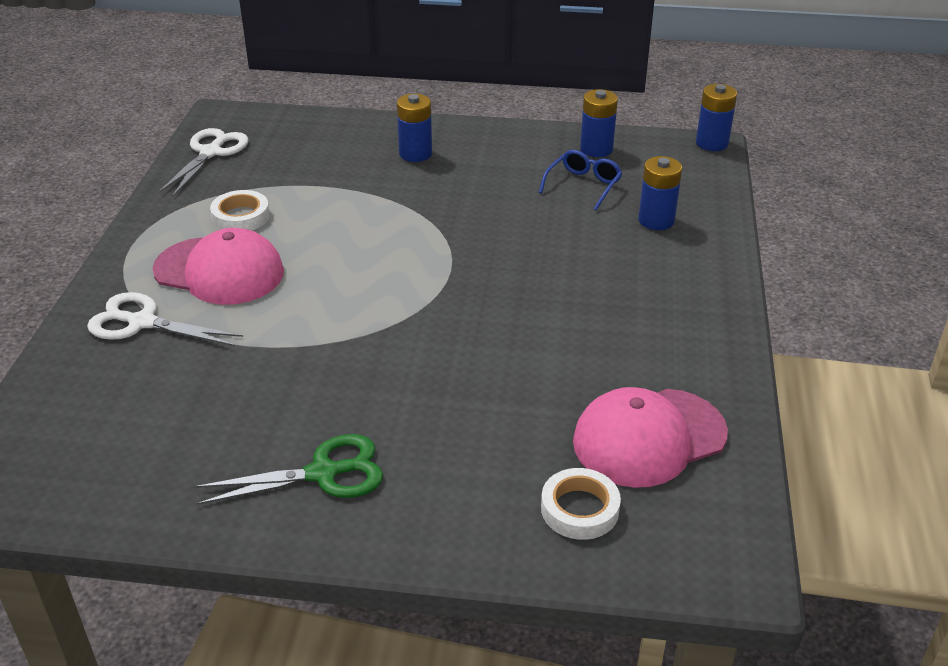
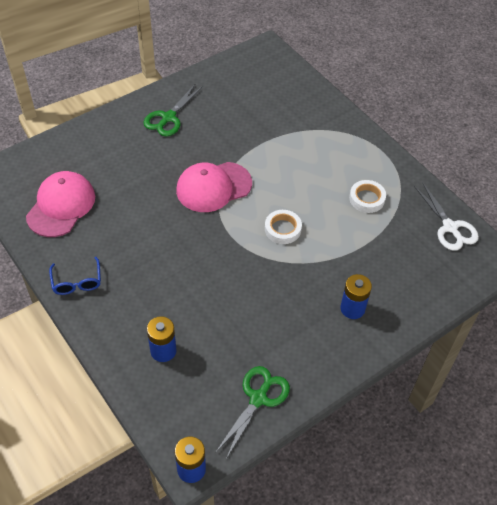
camera: 135 degrees right, 15 degrees up
white scissors [87,292,243,346] -> none
pink cap [152,228,284,305] -> pink cap moved to [176,162,252,212]
blue glasses [539,150,622,210] -> blue glasses moved to [49,257,101,295]
white tape [541,468,621,540] -> white tape moved to [265,210,302,244]
blue battery [580,89,618,157] -> green scissors [215,366,290,459]

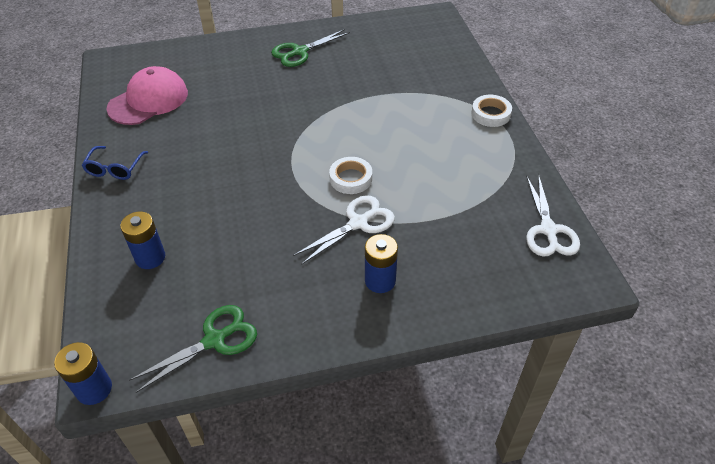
camera: 25 degrees right, 5 degrees down
pink cap [176,162,252,212] -> none
white tape [349,180,386,213] -> white tape moved to [472,95,512,127]
none -> white scissors [293,195,395,265]

